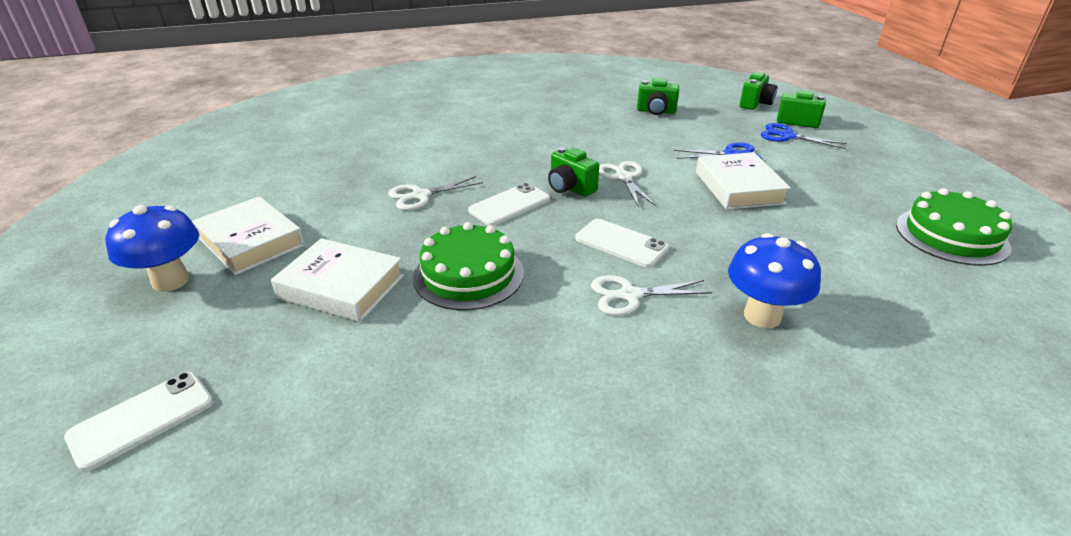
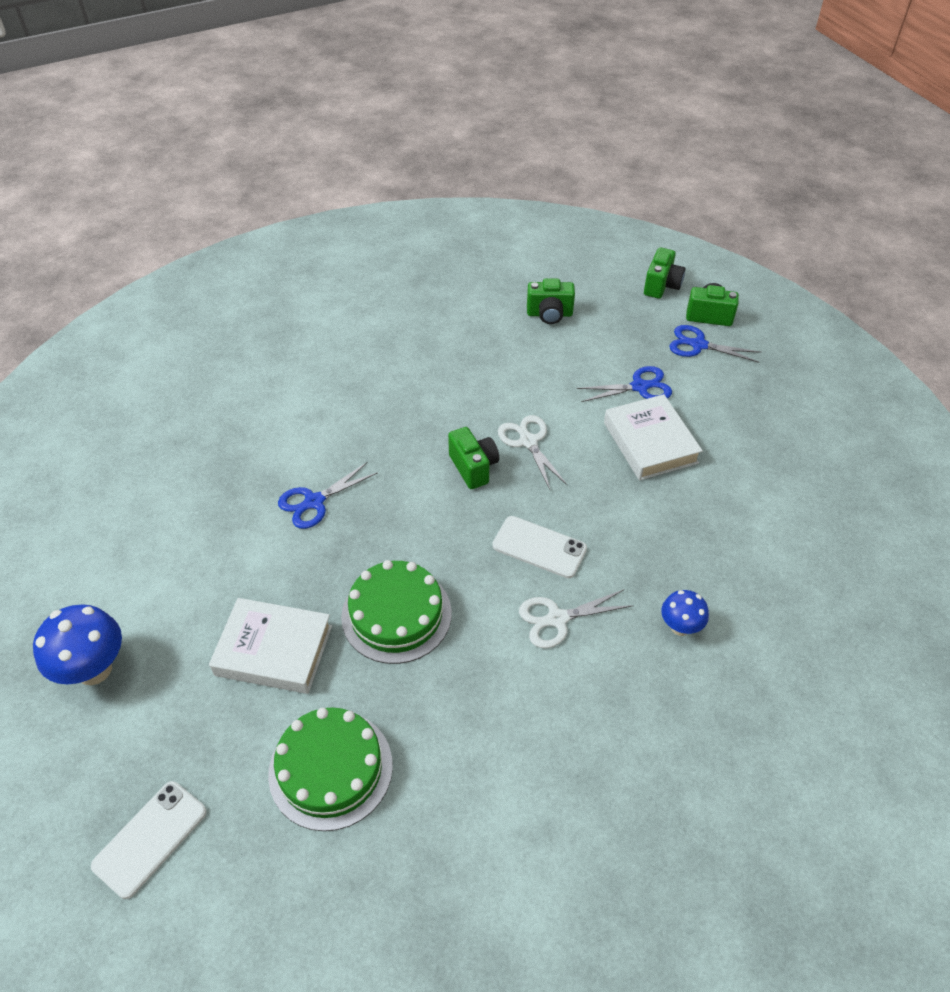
camera: 10 degrees left, 15 degrees up
white book [192,196,304,275] -> none
white scissors [388,176,483,210] -> blue scissors [278,462,378,529]
white phone [468,183,550,226] -> none
green camera [548,147,599,197] -> green camera turned 150 degrees counterclockwise [448,427,499,489]
blue mushroom [728,233,821,328] -> blue mushroom [661,590,709,636], size x0.59
green cake [896,188,1012,266] -> green cake moved to [268,708,393,831]

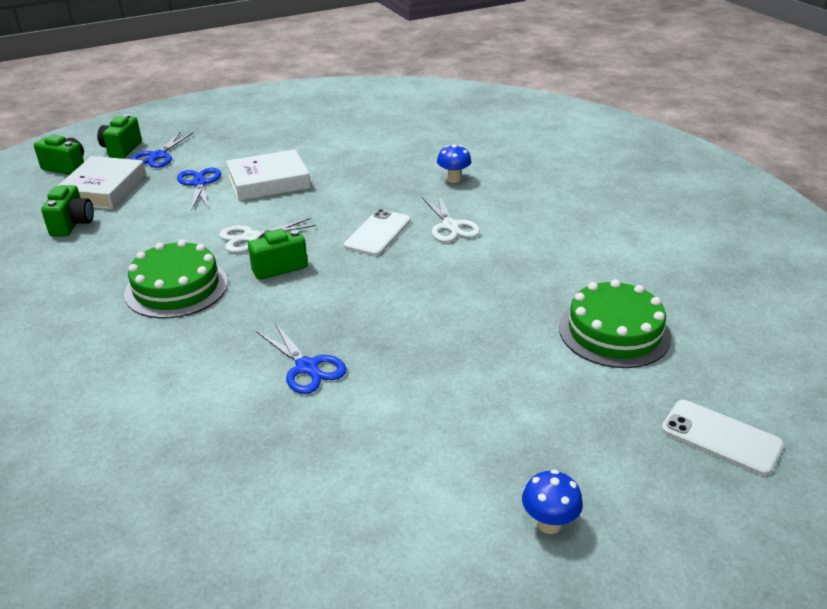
camera: 90 degrees left, 15 degrees down
blue mushroom [33,604,122,685] -> blue mushroom [522,470,583,534], size x0.59
white book [209,598,332,694] -> white book moved to [56,156,146,209]
green cake [341,560,452,664] -> green cake moved to [124,240,228,318]

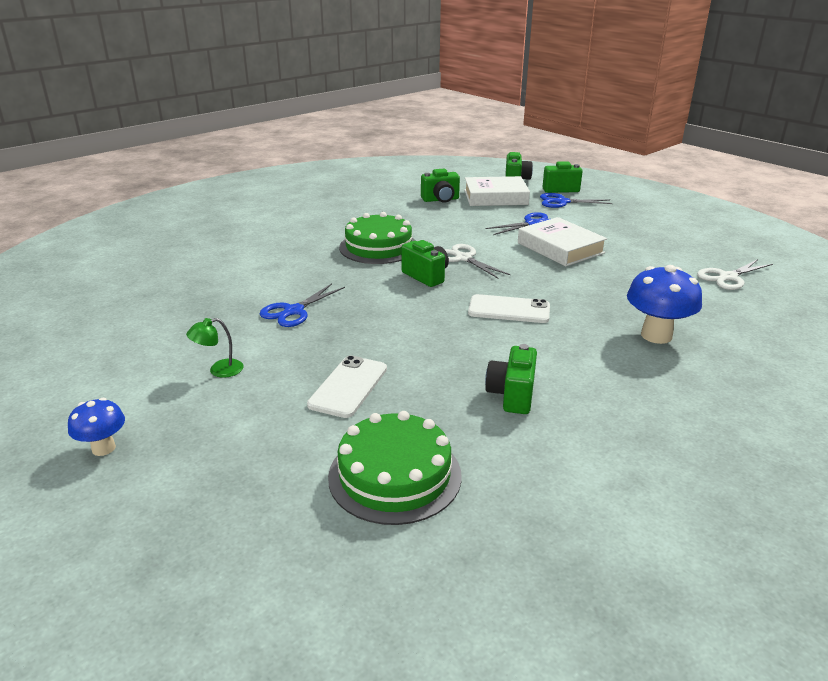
camera: 75 degrees right, 5 degrees down
white scissors [422,194,480,242] -> white scissors moved to [697,259,773,290]
blue mushroom [437,144,471,183] -> blue mushroom [627,265,702,344], size x1.70
white phone [661,400,784,476] -> white phone moved to [307,355,387,418]
none -> green lamp [186,318,244,378]
none -> green camera [485,344,537,414]

